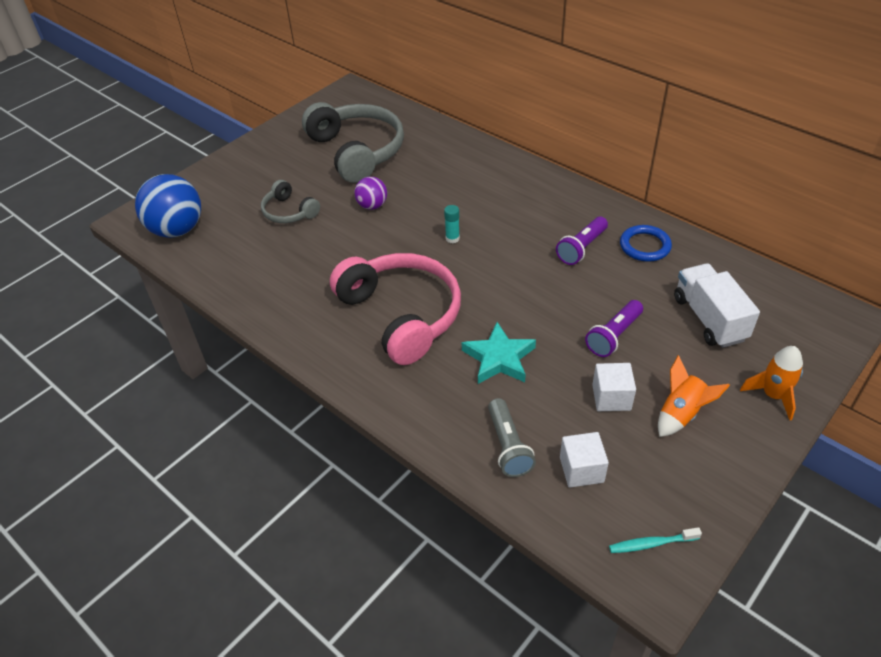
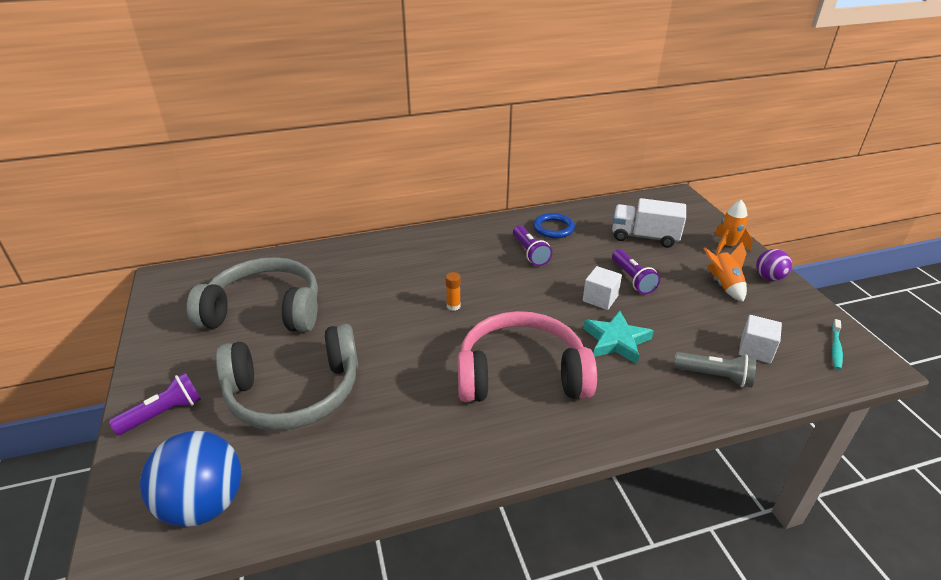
camera: 60 degrees left, 10 degrees down
grey headphones [261,180,320,223] -> grey headphones [216,324,358,431], size x1.98
purple ball [354,177,387,210] -> purple ball moved to [756,249,792,281]
turquoise glue stick [444,205,460,243] -> orange glue stick [446,272,461,311]
white cube [592,363,636,411] -> white cube moved to [583,266,622,310]
none -> purple flashlight [109,372,201,435]

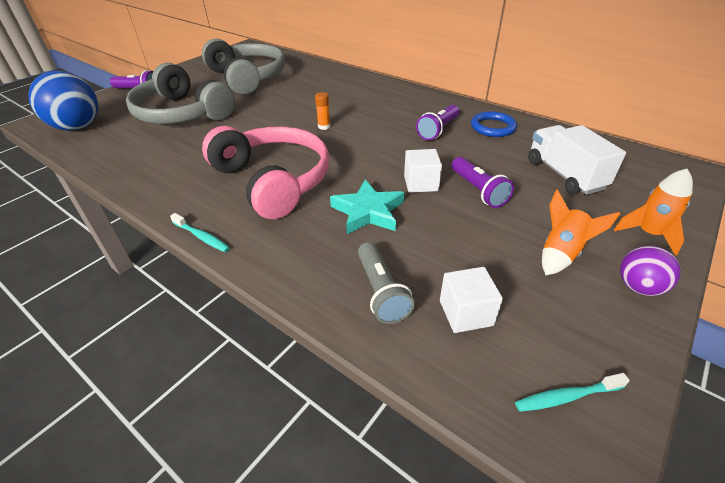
camera: 55 degrees right, 5 degrees up
purple flashlight [612,249,660,294] -> purple flashlight turned 60 degrees counterclockwise [452,157,514,208]
none -> turquoise toothbrush [170,213,230,252]

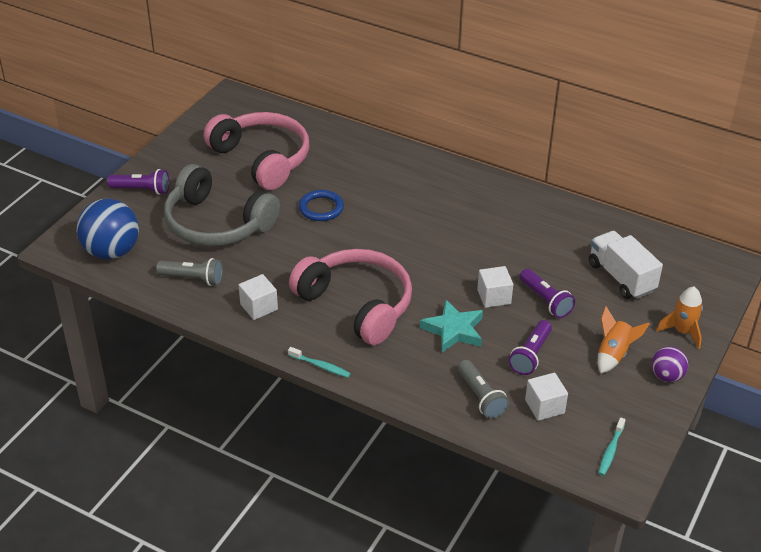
camera: 10 degrees left, 0 degrees up
grey headphones [202,39,285,95] -> pink headphones [204,112,309,190]
orange glue stick [315,92,331,130] -> none
purple flashlight [416,105,459,140] -> purple flashlight moved to [508,320,552,375]
blue ring [471,111,517,137] -> blue ring moved to [299,190,344,221]
turquoise toothbrush [515,373,630,412] -> turquoise toothbrush turned 45 degrees counterclockwise [598,418,626,476]
none -> grey flashlight [156,258,223,286]
none -> white cube [239,274,278,320]

